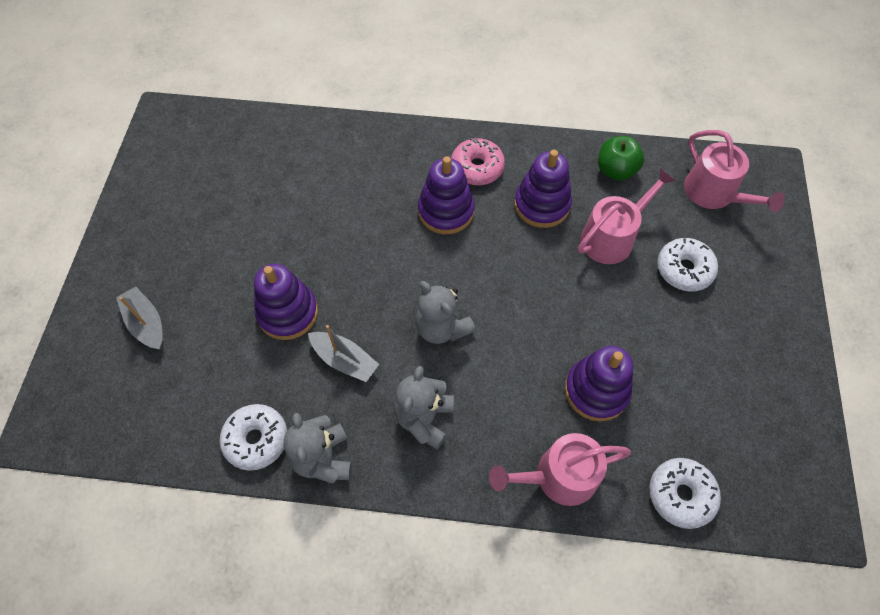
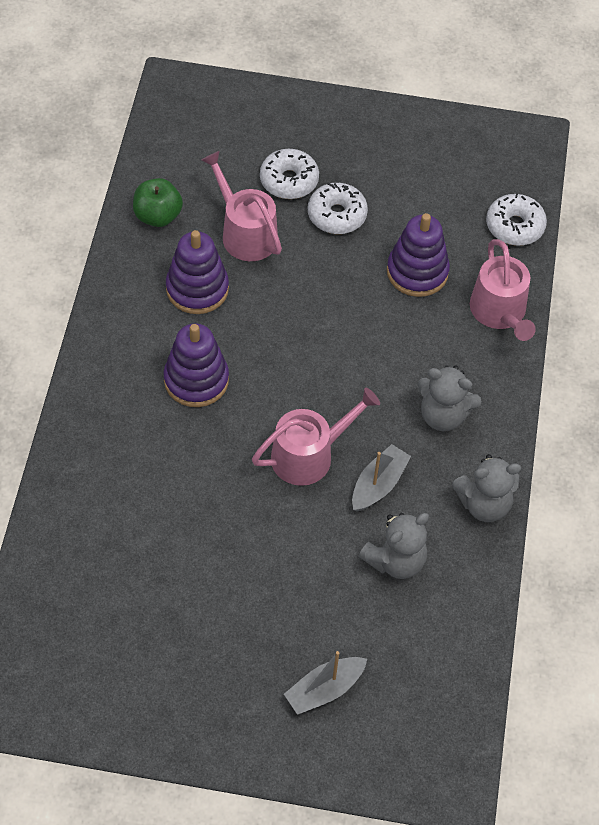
camera: 90 degrees left, 5 degrees down
white donut [220,404,287,471] -> white donut moved to [308,182,368,234]
purple stacking toy [254,264,318,340] -> none
grey teddy bear [415,281,476,344] -> grey teddy bear moved to [359,513,429,579]
pink donut [451,138,505,185] -> none
pink watering can [684,130,785,212] -> pink watering can moved to [252,388,380,486]

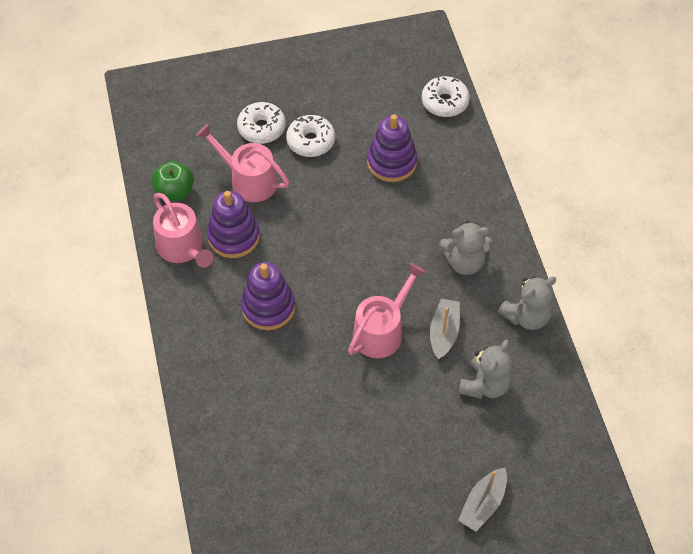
camera: 20 degrees left, 0 degrees up
pink watering can [470,239,536,341] -> pink watering can moved to [153,193,213,268]

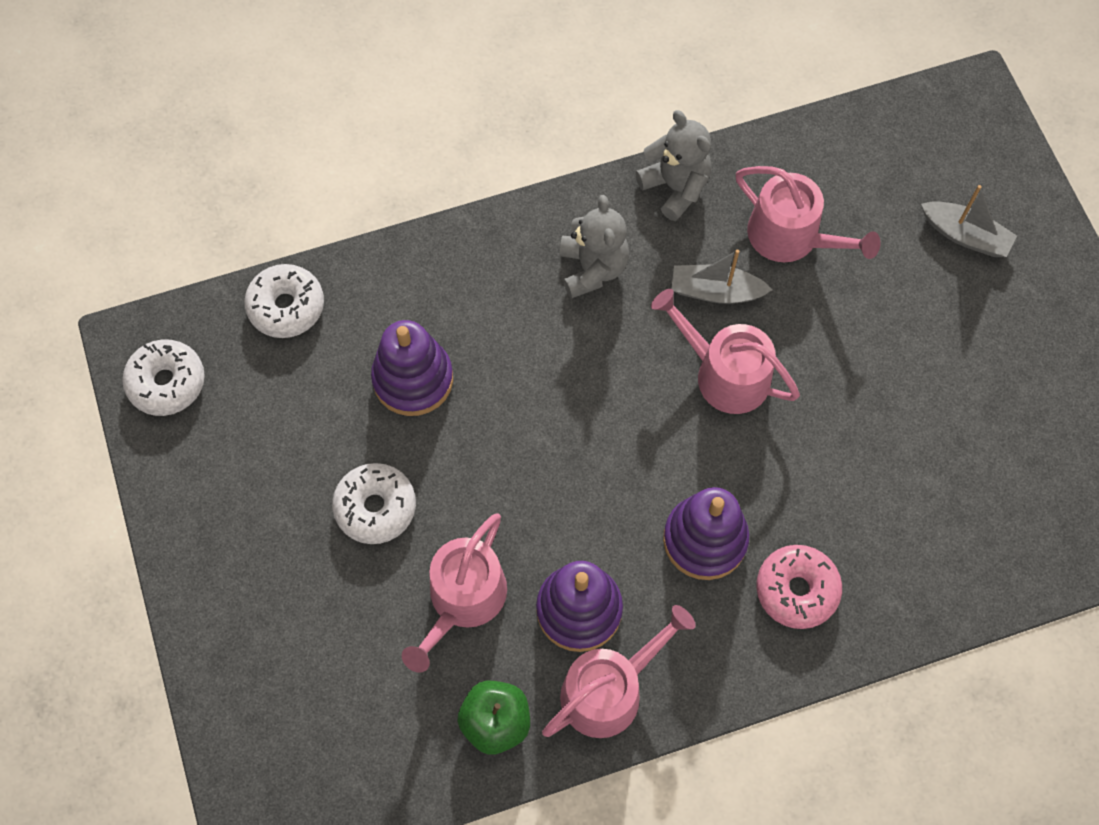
camera: 95 degrees left, 10 degrees up
white donut [237,102,286,144] -> white donut moved to [122,340,205,416]
grey teddy bear [459,340,513,399] -> pink watering can [736,166,881,262]
none -> pink donut [756,545,842,629]

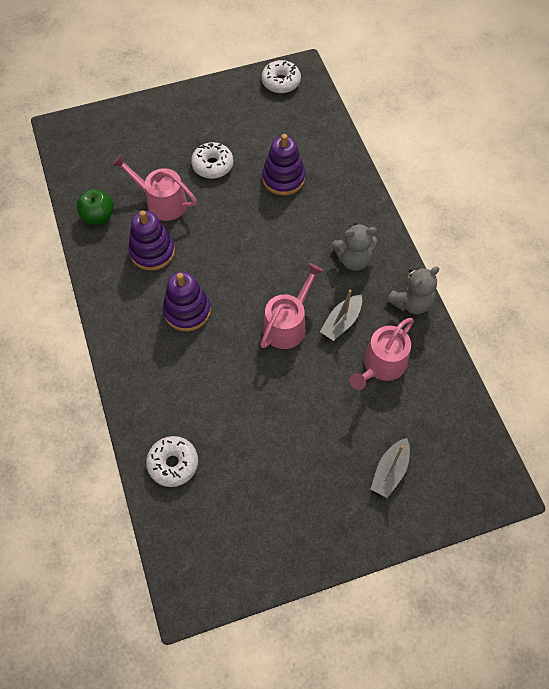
camera: 90 degrees right, 5 degrees down
white donut [244,264,324,338] -> white donut moved to [146,436,198,487]
pink watering can [542,605,696,738] -> none
grey boat [671,250,772,304] -> grey boat turned 150 degrees counterclockwise [320,290,362,341]
pink donut [756,545,842,629] -> none

